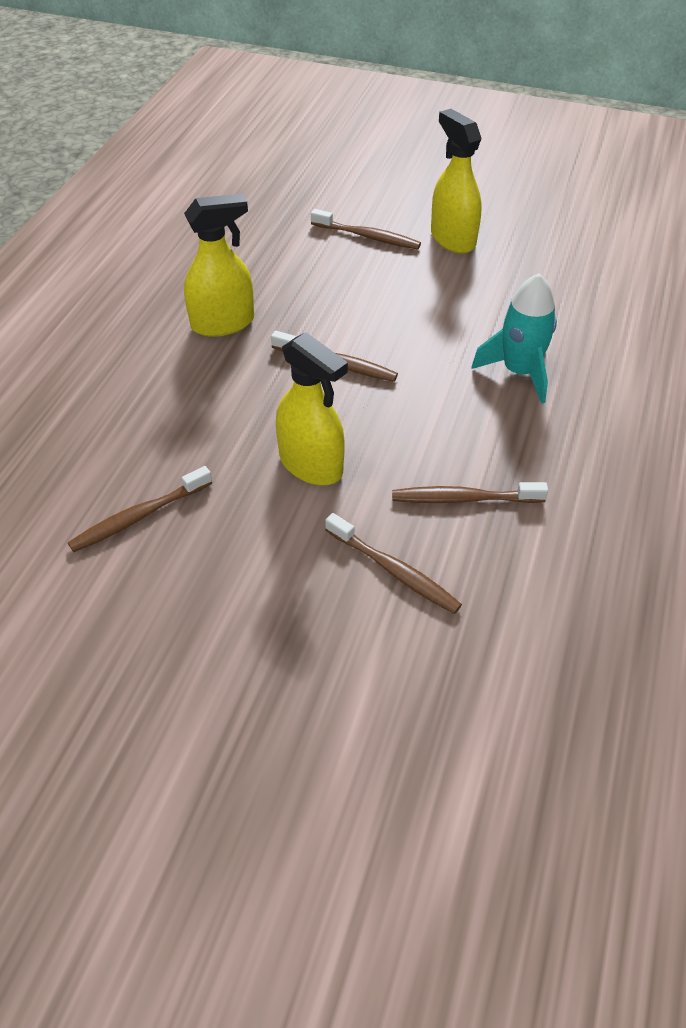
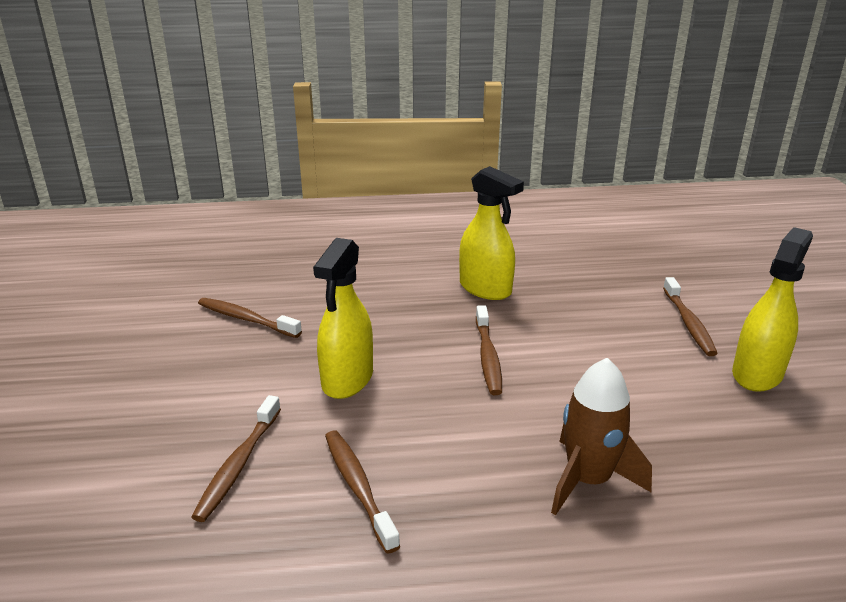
camera: 65 degrees right, 20 degrees down
turquoise rocket [471,274,557,404] -> brown rocket [551,358,652,515]

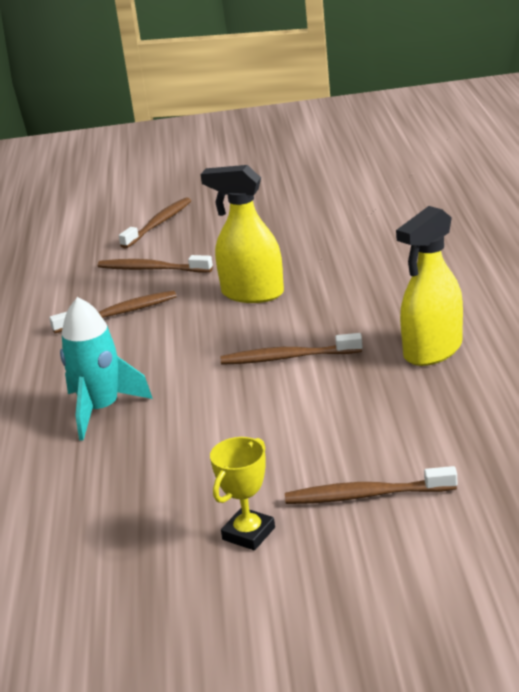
camera: 95 degrees right, 0 degrees up
brown toothbrush [198,298,302,338] -> brown toothbrush moved to [119,197,191,249]
brown rocket [551,358,652,515] -> turquoise rocket [60,297,153,441]
yellow spray bottle [732,227,813,392] -> yellow trophy [210,437,275,550]

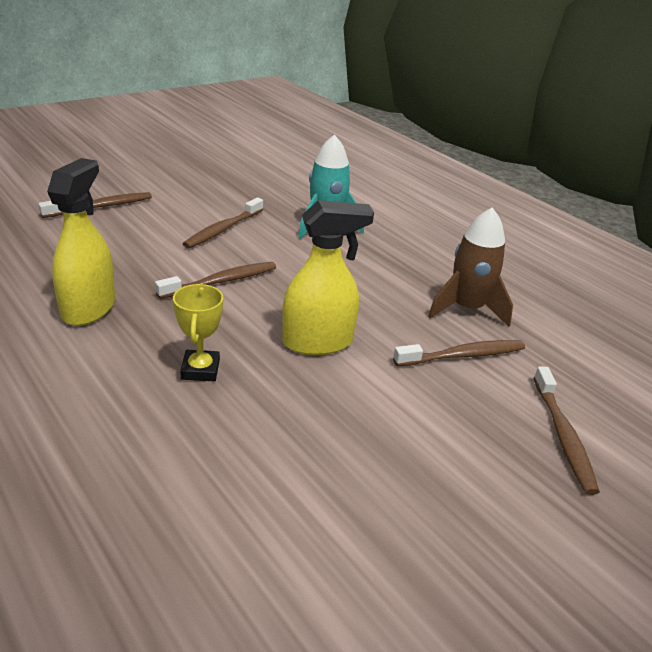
camera: 140 degrees right, 5 degrees up
brown toothbrush [49,290,177,333] -> brown toothbrush moved to [183,197,263,248]
yellow trophy [210,437,275,550] -> yellow trophy moved to [173,284,223,381]
none -> brown rocket [428,207,513,327]

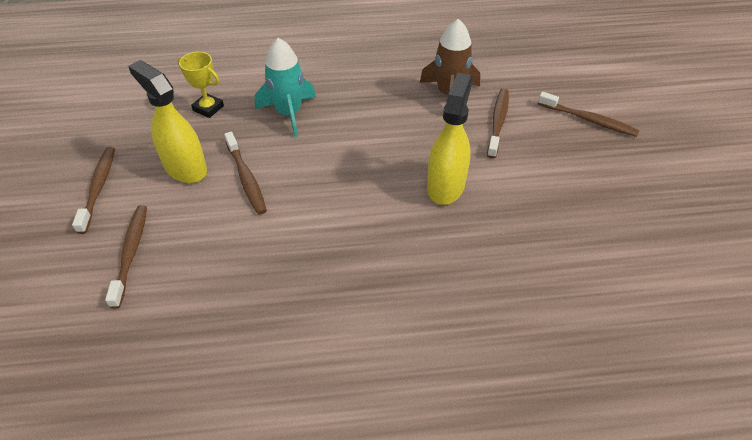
camera: 55 degrees left, 15 degrees up
yellow spray bottle [47,158,116,326] -> yellow spray bottle moved to [128,60,207,183]
brown toothbrush [155,262,276,299] -> brown toothbrush moved to [72,147,115,234]
yellow trophy [173,284,223,381] -> yellow trophy moved to [178,52,224,118]

